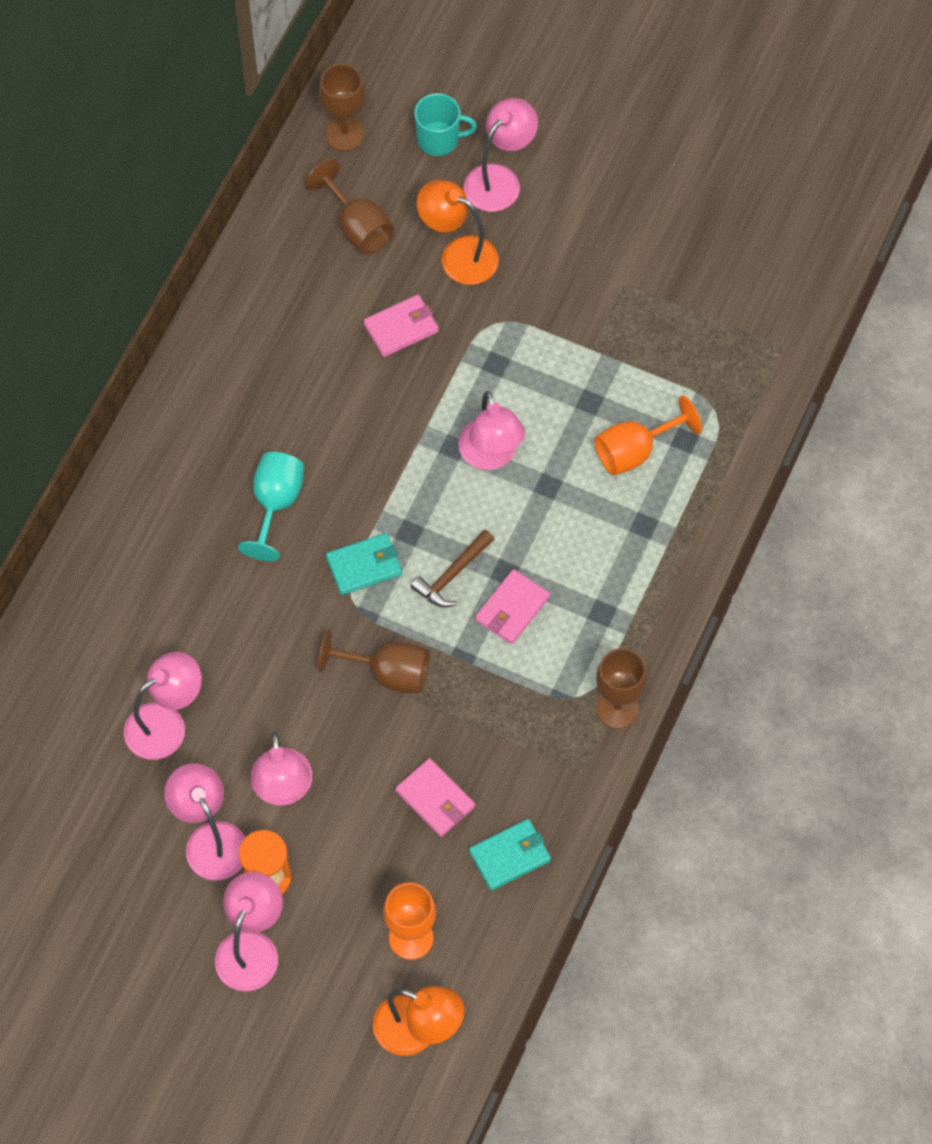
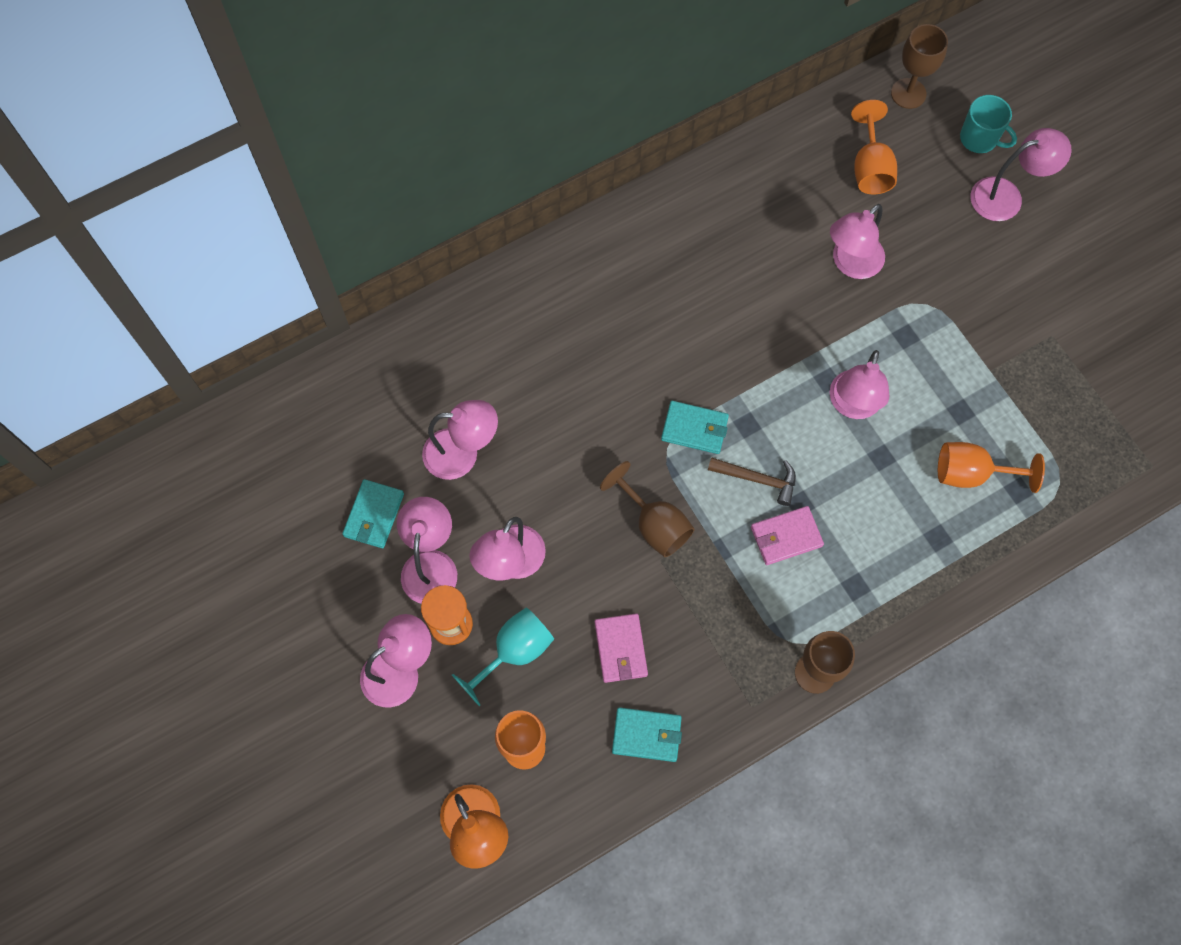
camera: 35 degrees right, 5 degrees up
turquoise goblet [238,452,304,561] -> turquoise goblet moved to [452,608,554,706]
brown goblet [306,159,394,254] -> orange goblet [851,100,897,194]
pink wallet [363,295,439,357] -> pink lamp [830,204,885,279]
brown hammer [411,529,494,607] -> brown hammer turned 150 degrees counterclockwise [708,457,796,506]
orange lamp [417,180,499,285] -> none
none -> turquoise wallet [342,479,404,548]

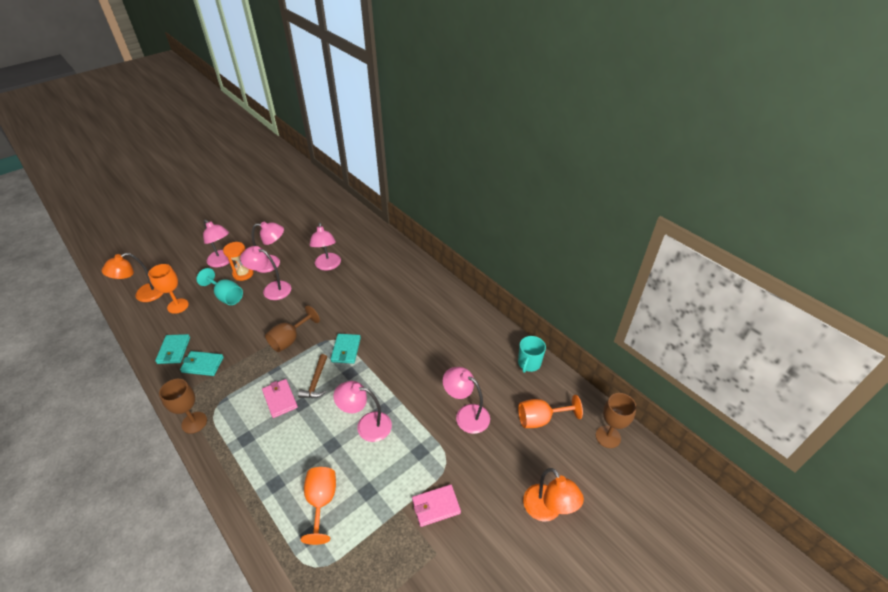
camera: 80 degrees right, 25 degrees down
turquoise wallet [342,479,404,548] -> turquoise wallet moved to [180,351,224,376]
pink wallet [595,613,648,683] -> pink wallet moved to [412,484,461,527]
turquoise mug [960,95,1017,153] -> turquoise mug moved to [518,336,546,373]
pink lamp [971,128,1072,221] -> orange lamp [523,468,584,522]

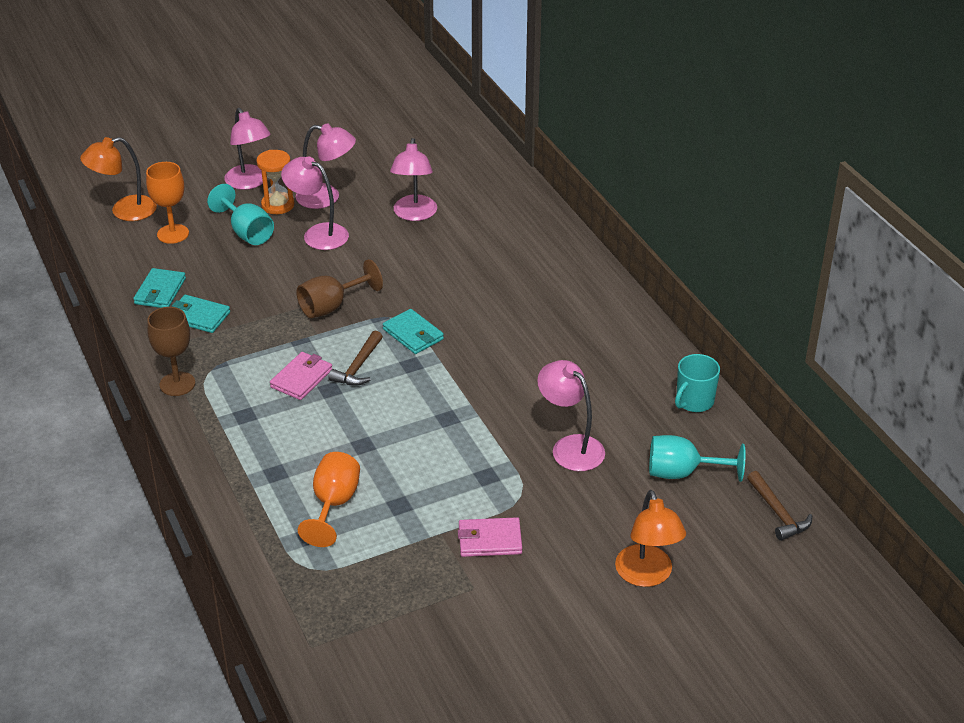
camera: 15 degrees right, 5 degrees down
pink wallet [262,379,298,418] -> pink wallet turned 45 degrees clockwise [270,352,332,400]
turquoise wallet [331,334,361,364] -> turquoise wallet turned 60 degrees counterclockwise [383,309,444,354]
pink lamp [333,381,392,442] -> none
orange goblet [518,395,583,428] -> turquoise goblet [649,435,746,482]
brown goblet [596,393,637,448] -> brown hammer [747,471,812,541]

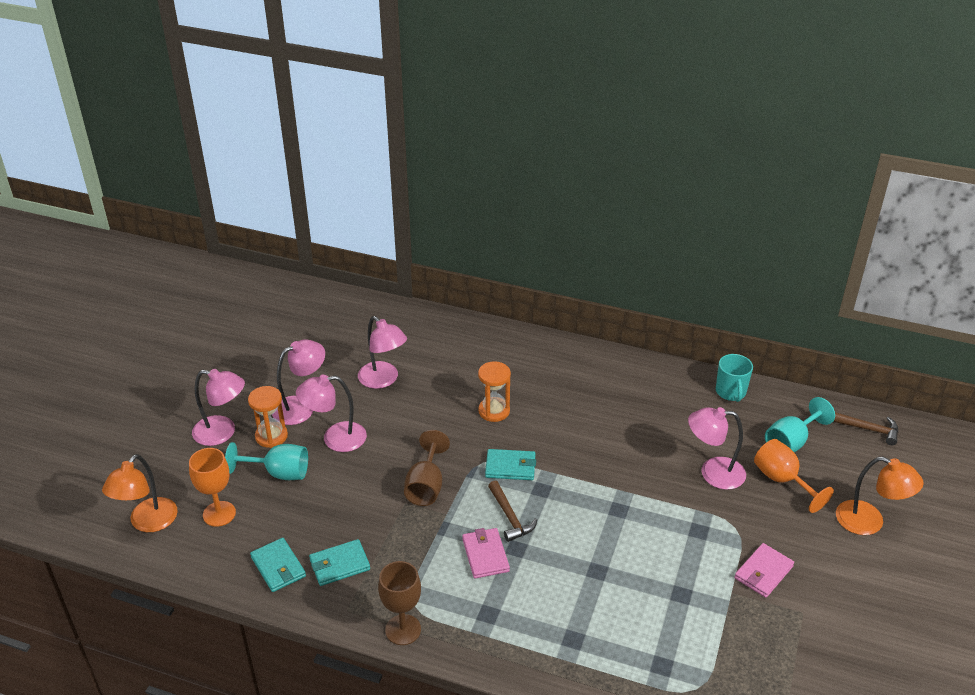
camera: 45 degrees left, 0 degrees up
orange goblet [298,452,360,547] -> orange goblet moved to [754,439,834,513]
none -> orange hourglass [478,361,511,422]

